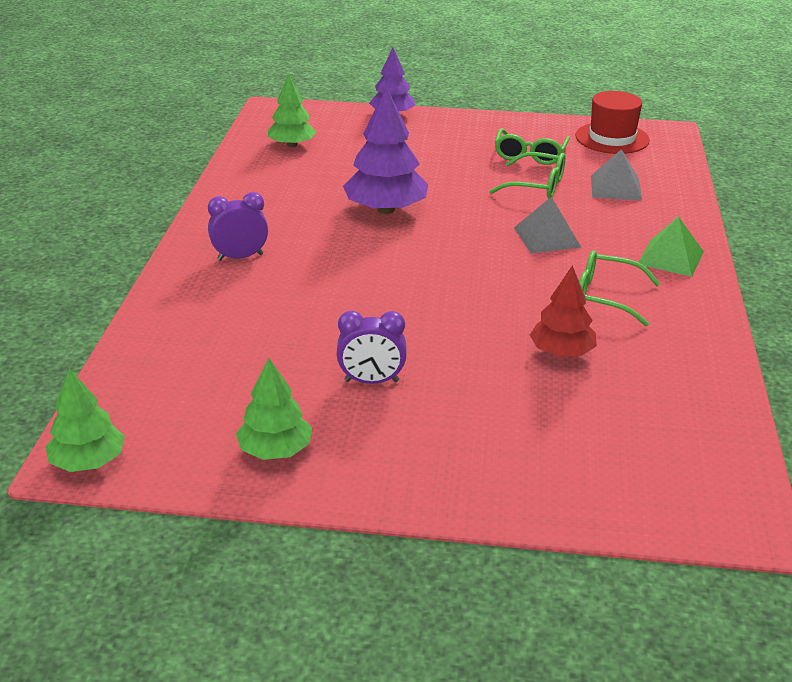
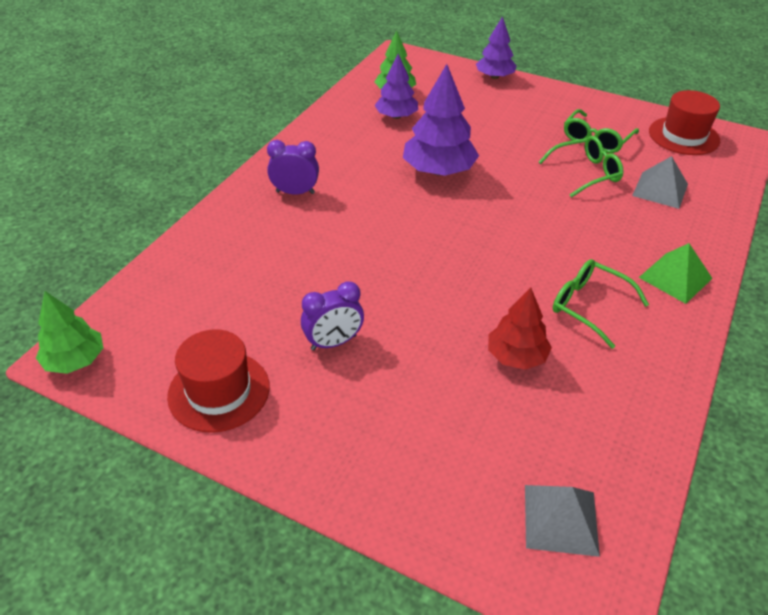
camera: 20 degrees right, 10 degrees up
green tree [236,358,312,460] -> red hat [167,329,270,433]
purple clock [337,311,407,384] -> purple clock turned 45 degrees counterclockwise [301,281,364,350]
green glasses [489,152,565,198] -> green glasses turned 60 degrees counterclockwise [539,136,623,198]
grey pyramid [514,197,582,253] -> grey pyramid moved to [525,485,600,557]
none -> purple tree [375,54,418,119]

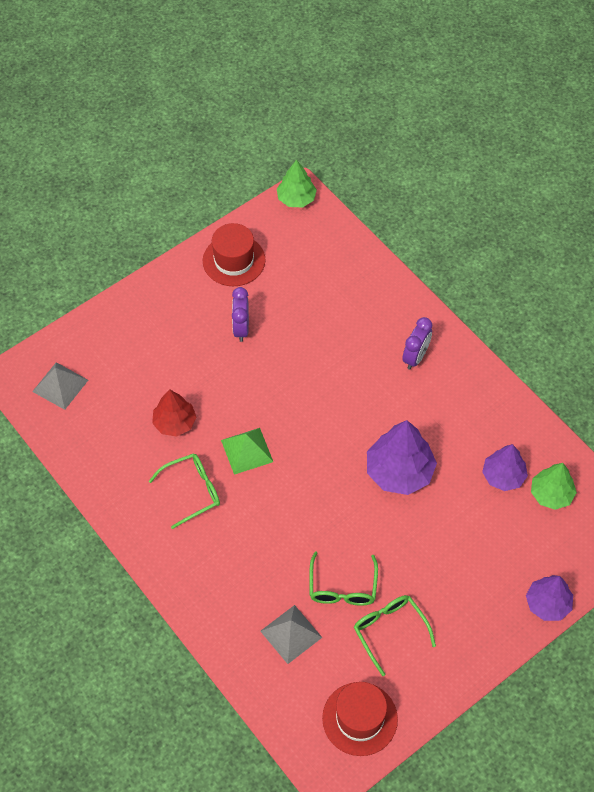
camera: 115 degrees right, 15 degrees up
green pyramid [639,243,712,304] -> green pyramid moved to [221,428,273,475]

